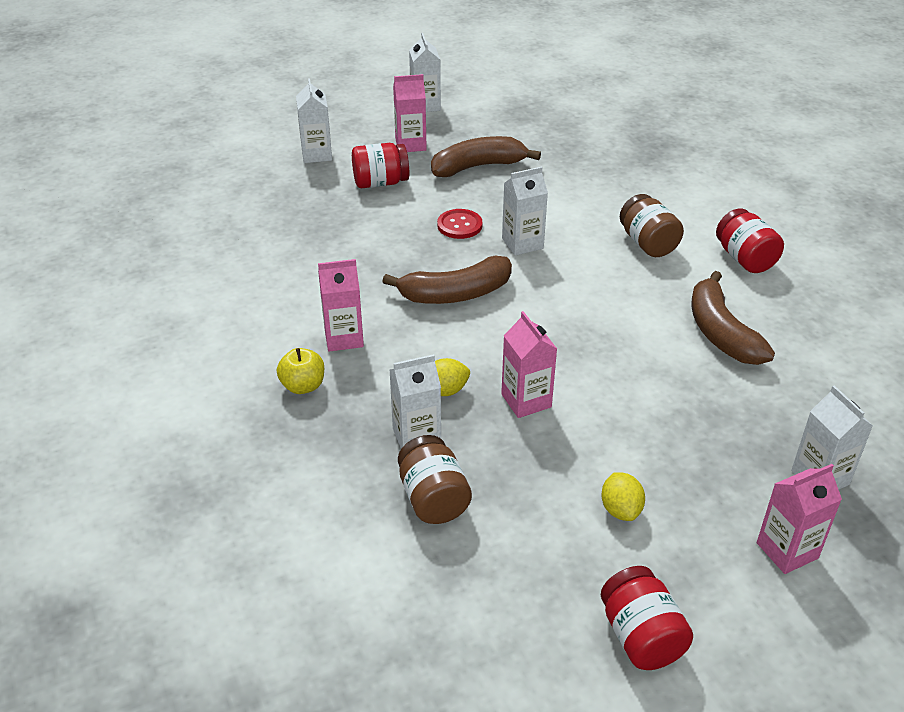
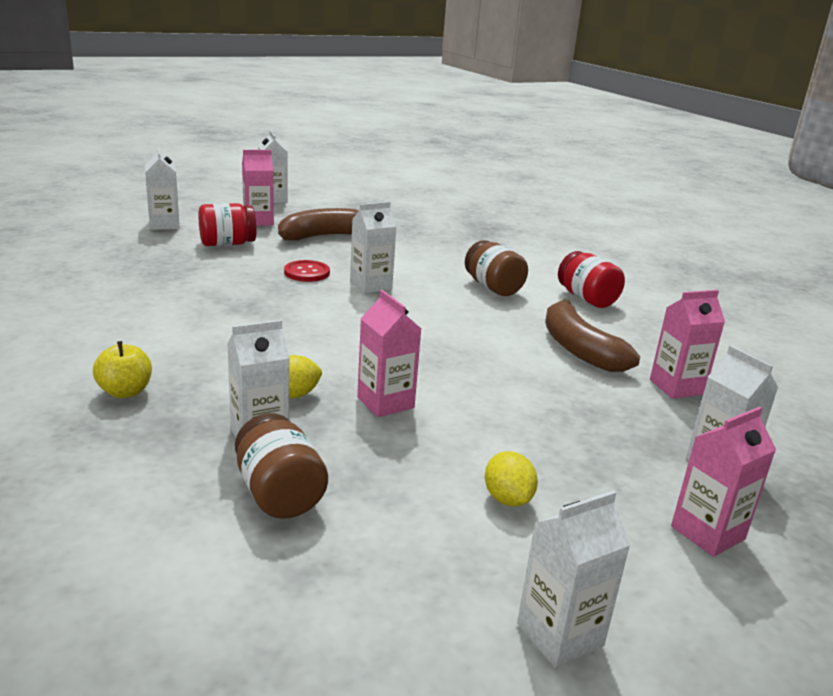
camera: 10 degrees left, 15 degrees down
pink carton [318,259,364,352] -> pink carton moved to [650,290,725,399]
brown banana [382,256,512,304] -> none
red jar [601,566,693,670] -> white carton [517,490,630,668]

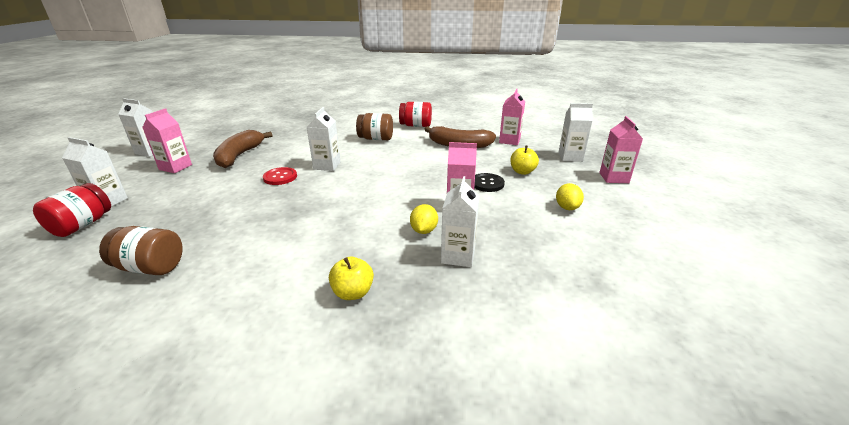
camera: 50 degrees left, 5 degrees up
red jar [198,203,256,246] -> red jar moved to [33,183,111,237]
brown jar [235,413,328,519] -> brown jar moved to [99,226,183,275]
yellow lemon [485,451,538,506] -> yellow lemon turned 75 degrees clockwise [556,183,584,210]
white carton [517,490,630,668] -> none
none -> black button [474,173,505,192]
none -> yellow apple [510,146,539,175]

